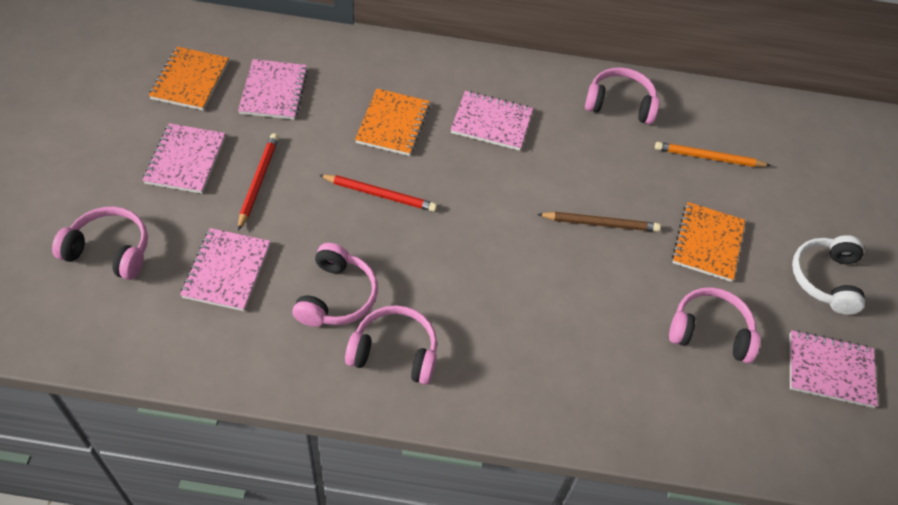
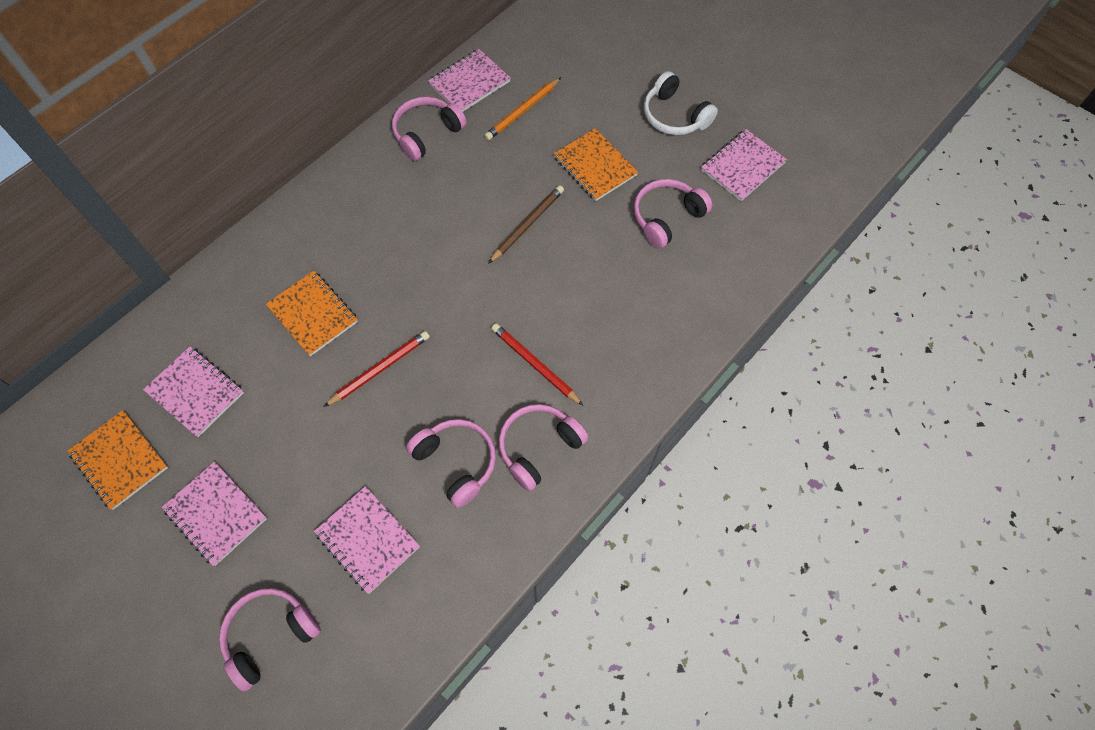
camera: 50 degrees left, 10 degrees up
red pencil [238,133,279,231] -> red pencil moved to [491,323,584,406]
pink notebook [451,91,533,151] -> pink notebook moved to [428,49,511,112]

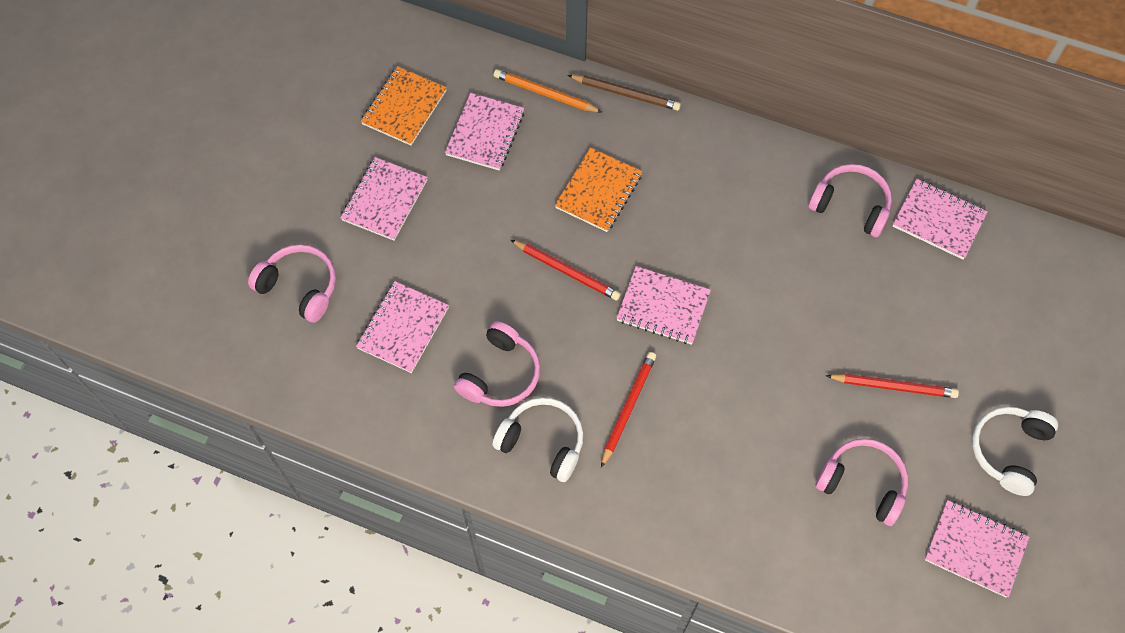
camera: 70 degrees right, 0 degrees up
orange pencil [484,77,561,140] -> orange pencil moved to [493,69,603,113]
brown pencil [488,185,564,264] -> brown pencil moved to [567,75,681,111]
pink headphones [499,404,588,491] -> white headphones [492,397,584,482]
orange notebook [553,128,638,201] -> red pencil [826,373,959,398]
none -> pink notebook [616,266,711,345]

